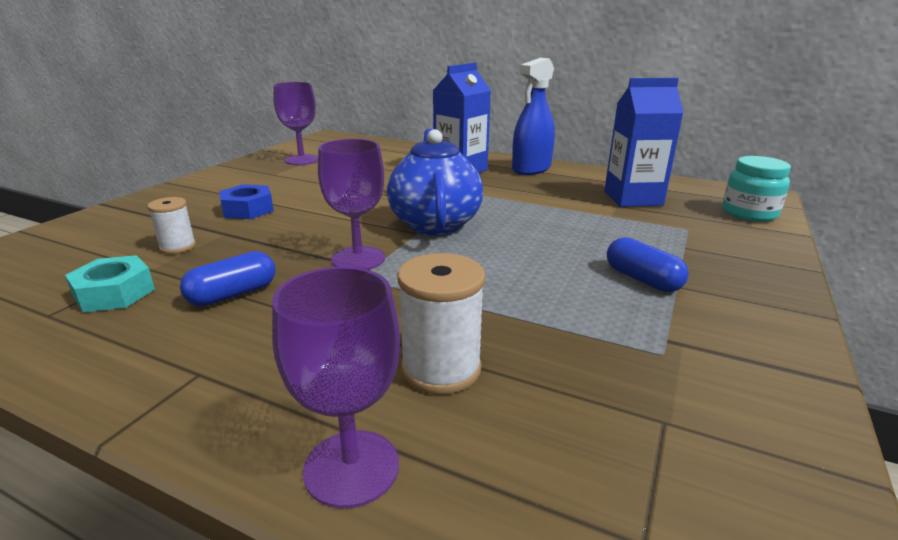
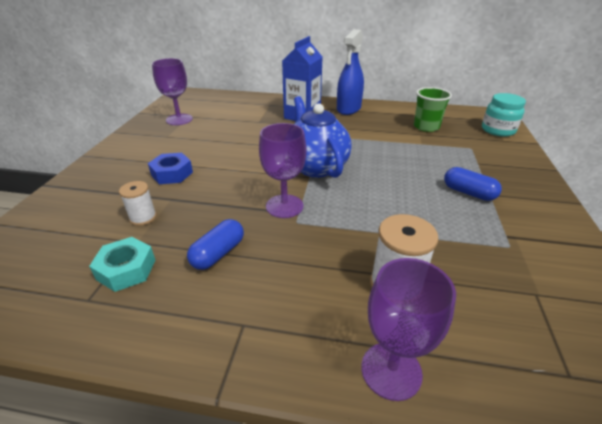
camera: 15 degrees left, 10 degrees up
blue carton [604,78,684,207] -> green cup [414,87,452,132]

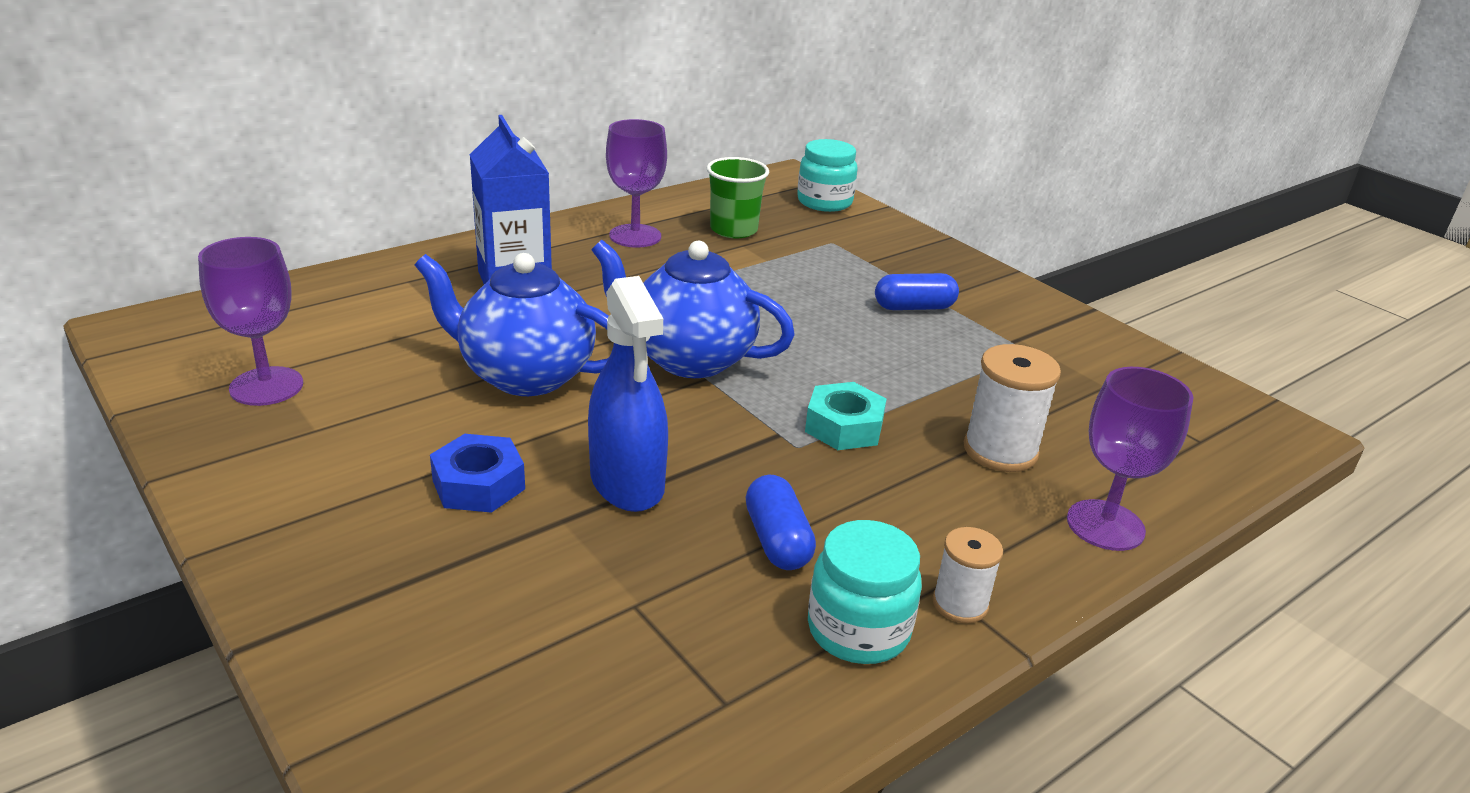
camera: 50 degrees left, 5 degrees down
turquoise nut [89,237,155,292] -> turquoise nut moved to [805,382,887,450]
white spool [119,181,157,226] -> white spool moved to [932,527,1003,623]
purple goblet [259,123,306,218] -> purple goblet moved to [606,119,667,248]
blue spray bottle [337,29,364,115] -> blue spray bottle moved to [588,276,668,512]
none -> blue teapot [415,253,609,396]
none -> turquoise jar [808,520,922,664]

